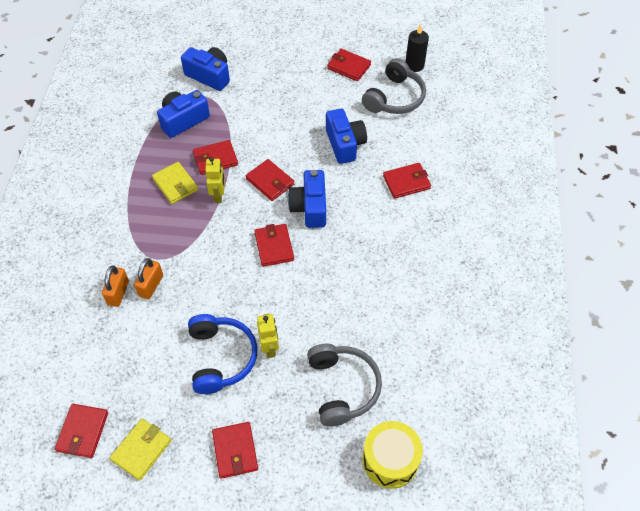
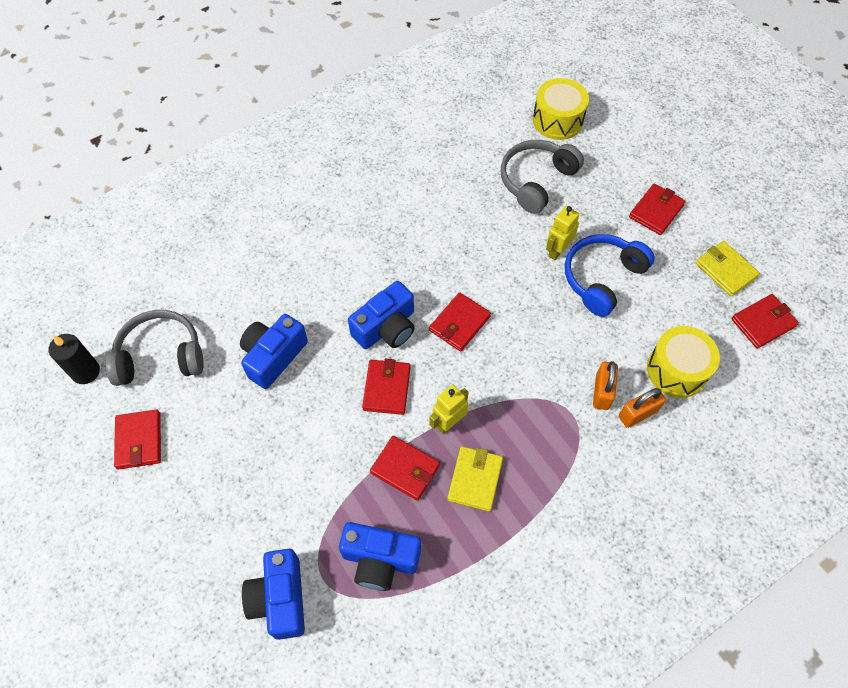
camera: 130 degrees left, 5 degrees up
yellow wallet [110,419,171,481] -> yellow wallet turned 60 degrees clockwise [696,241,760,296]
orange padlock [134,258,163,299] -> orange padlock turned 60 degrees counterclockwise [593,361,618,410]
red wallet [383,163,431,199] -> none
none -> yellow drum [647,326,720,398]

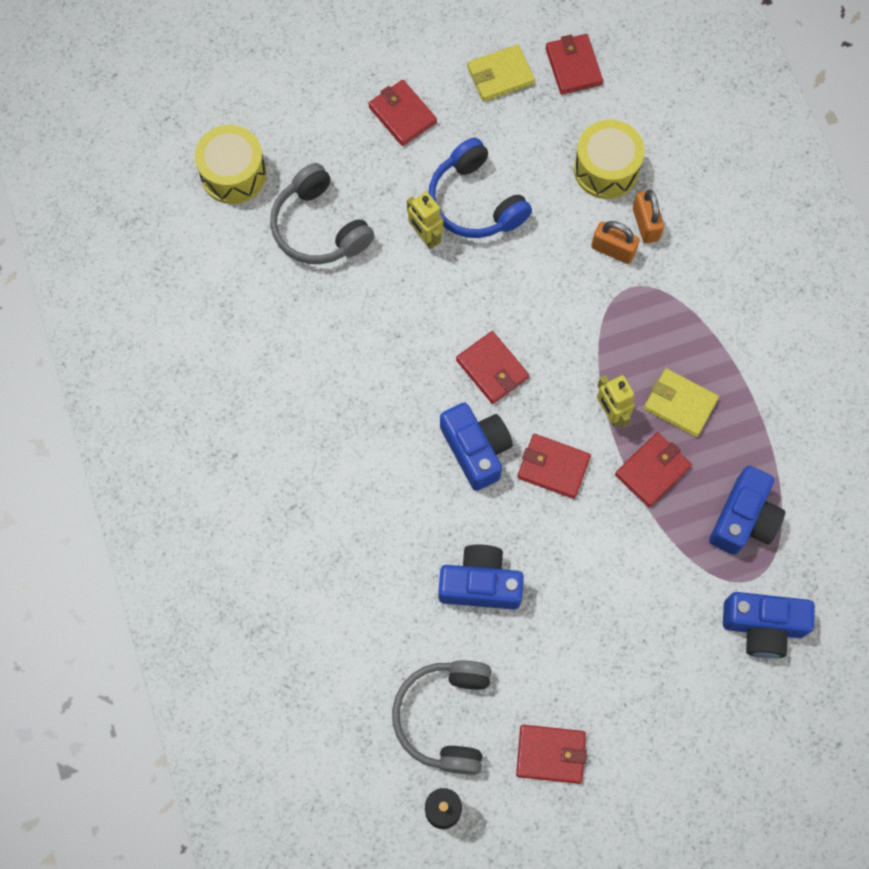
camera: 75 degrees left, 10 degrees up
blue camera [240,314,308,389] -> blue camera turned 135 degrees clockwise [439,545,524,610]

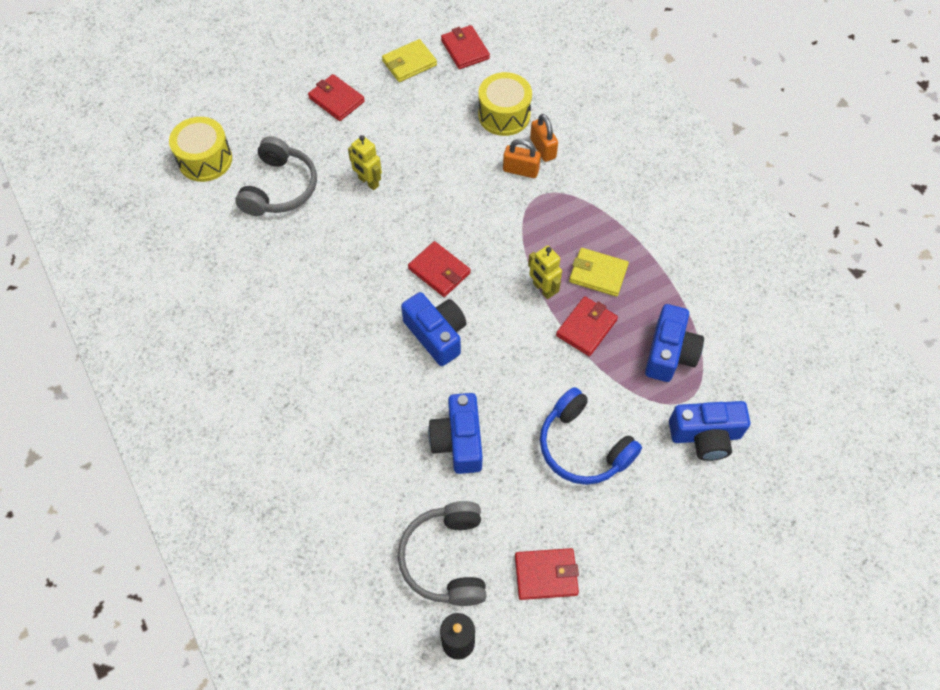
camera: 10 degrees left, 10 degrees down
grey headphones [270,163,374,264] -> grey headphones turned 120 degrees counterclockwise [235,136,317,216]
blue headphones [429,138,532,238] -> blue headphones moved to [540,387,642,485]
blue camera [439,545,524,610] -> blue camera turned 90 degrees counterclockwise [428,393,483,474]
red wallet [517,434,591,499] -> none

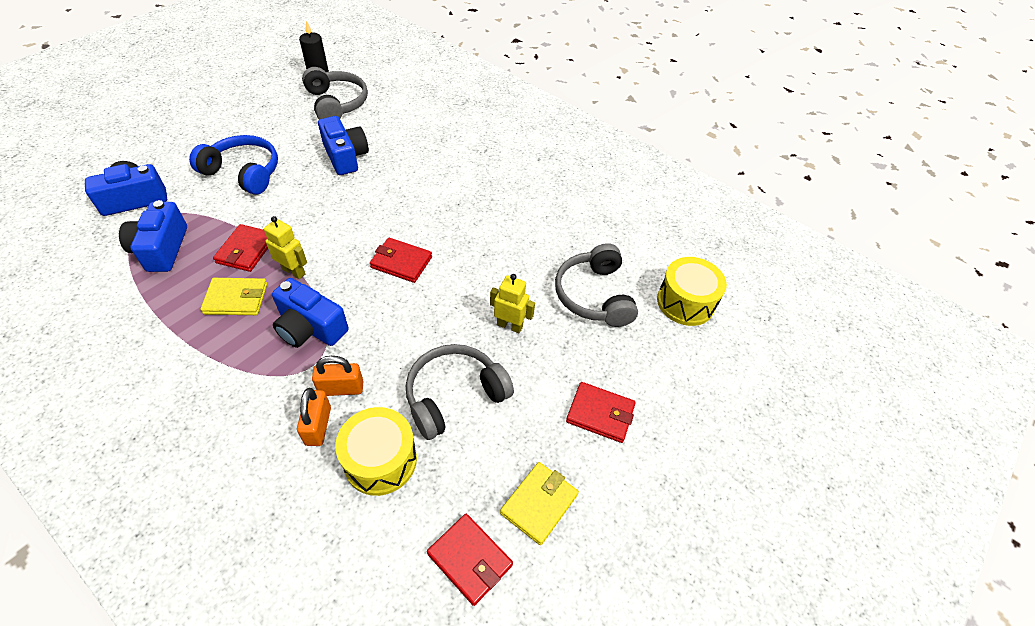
camera: 155 degrees right, 10 degrees down
blue camera [401,292,467,366] -> blue camera moved to [272,278,349,348]
red wallet [515,548,579,600] -> none
orange padlock [530,114,558,162] -> orange padlock turned 45 degrees clockwise [297,388,331,446]
none -> grey headphones [406,344,514,440]

